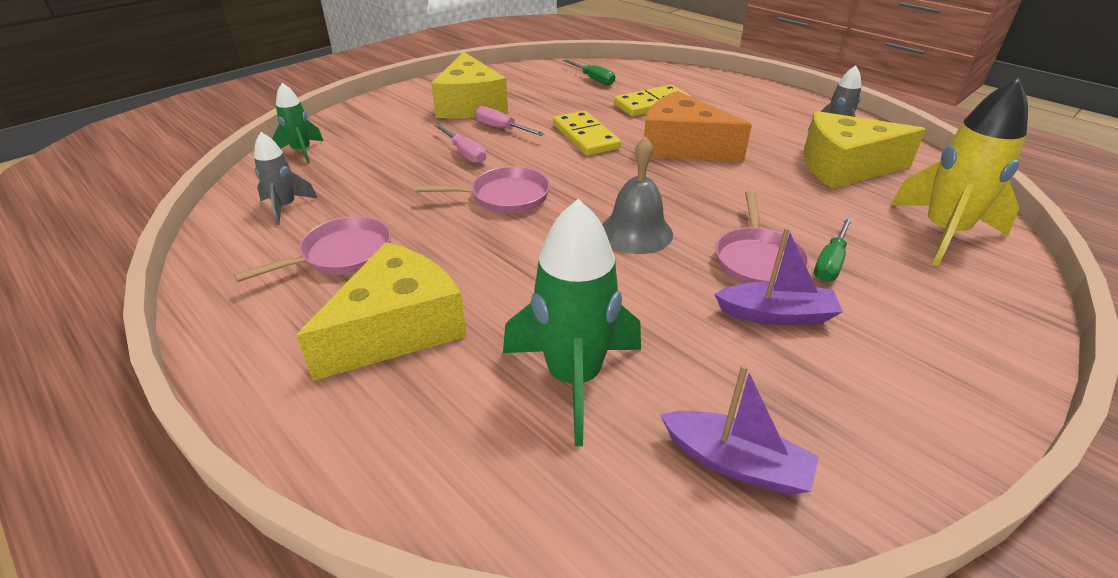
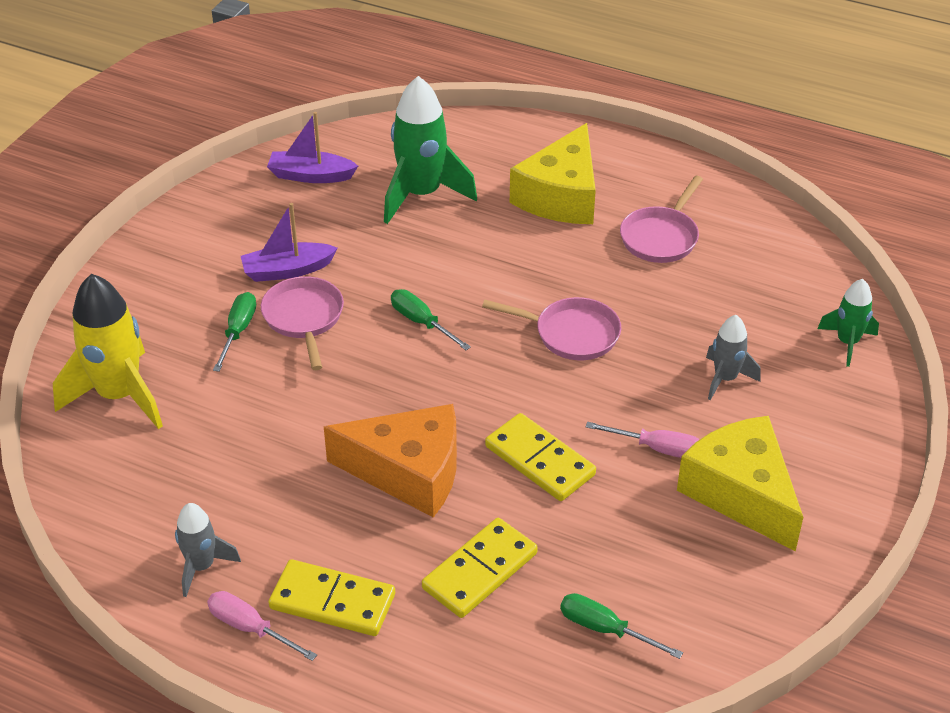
camera: 160 degrees right, 5 degrees up
grey rocket [254,132,317,225] -> grey rocket moved to [706,315,761,400]
pink pan [416,166,550,213] -> pink pan turned 135 degrees counterclockwise [482,297,621,360]
pink screwdriver [435,124,486,164] -> pink screwdriver moved to [207,591,317,661]
grey bell [602,136,673,254] -> green screwdriver [391,289,471,350]
yellow cheese [804,111,926,189] -> none
none -> yellow domino [269,559,395,636]

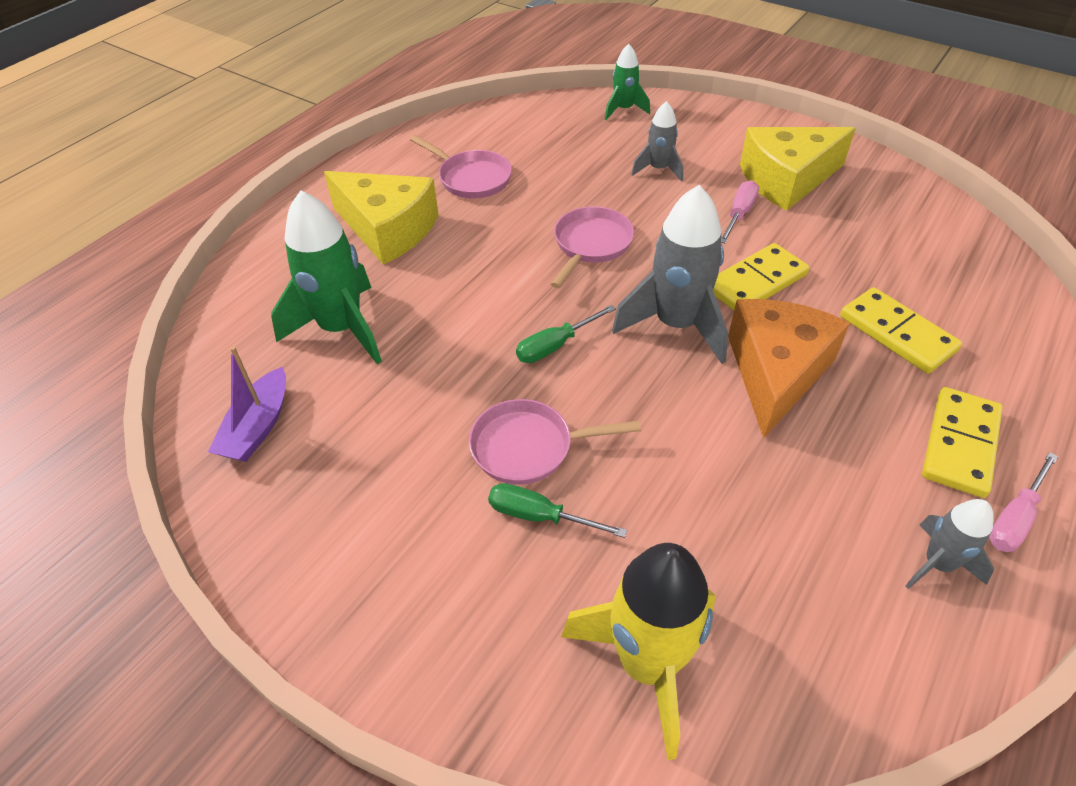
camera: 80 degrees left, 5 degrees up
purple boat [241,203,338,282] -> none
green screwdriver [560,593,683,659] -> none
none -> grey rocket [612,185,728,364]

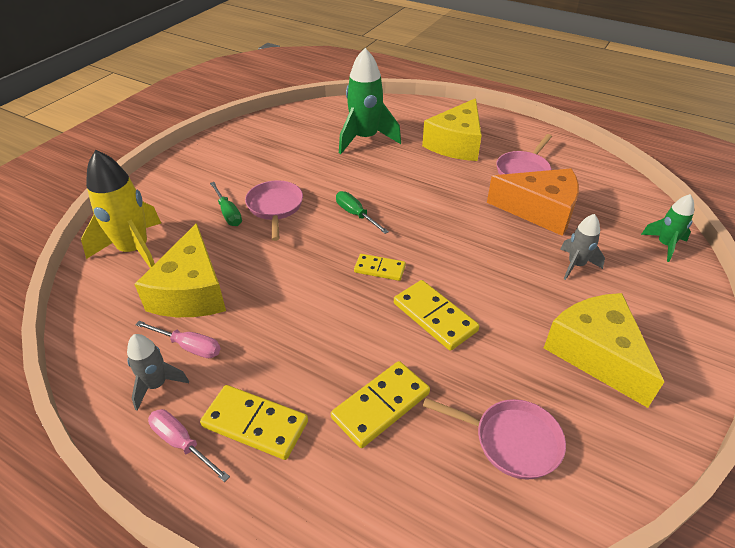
camera: 85 degrees right, 5 degrees down
purple boat [208,346,286,462] -> none
green screwdriver [488,483,627,538] -> green screwdriver turned 135 degrees clockwise [210,182,242,226]
pink pan [551,206,634,288] -> pink pan moved to [423,398,566,480]
grey rocket [612,185,728,364] -> yellow domino [354,254,406,281]
pink screwdriver [721,180,759,244] -> pink screwdriver moved to [135,321,221,358]
orange cheese [728,299,850,438] -> orange cheese moved to [487,168,579,236]
none -> yellow cheese [135,223,226,317]

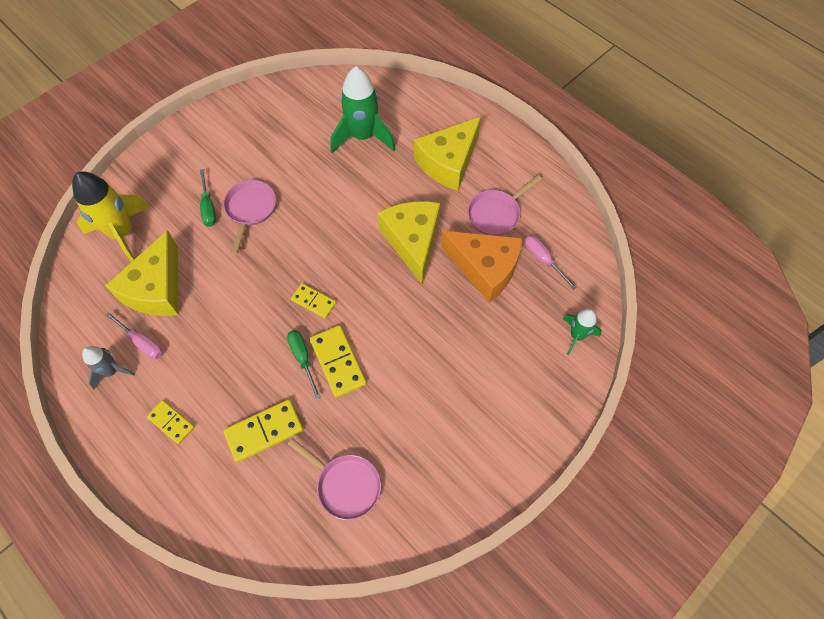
camera: 15 degrees right, 20 degrees up
pink screwdriver [148,409,230,482] -> pink screwdriver moved to [524,235,577,289]
yellow domino [200,385,308,460] -> yellow domino [147,400,195,444], size x0.63
green screwdriver [336,191,389,234] -> green screwdriver moved to [287,330,321,399]
yellow cheese [544,293,664,408] -> yellow cheese moved to [378,201,440,284]
grey rocket [560,214,605,280] -> none

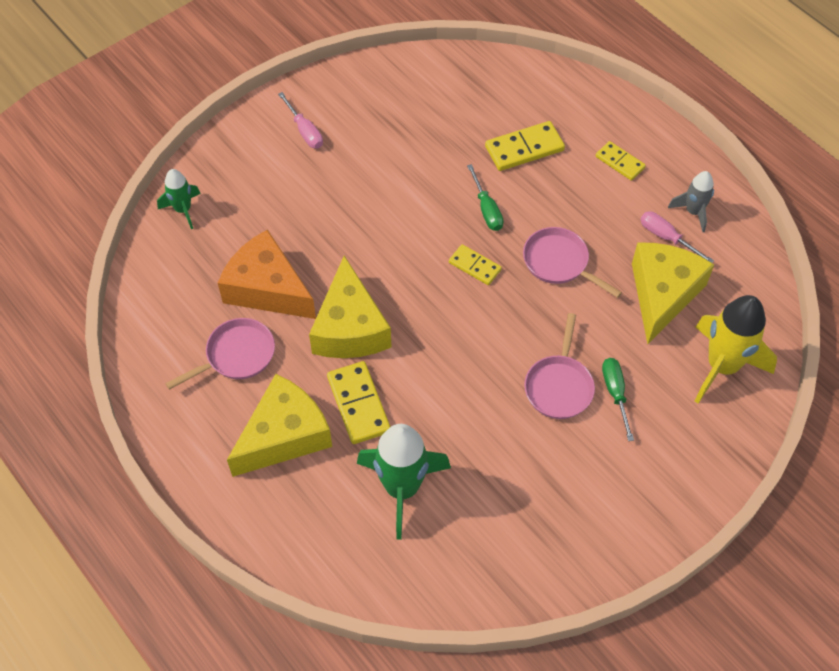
camera: 175 degrees left, 5 degrees down
pink pan [288,438,381,520] -> pink pan moved to [523,227,622,298]
yellow domino [310,325,367,398] -> yellow domino moved to [327,361,390,444]
pink screwdriver [524,235,577,289] -> pink screwdriver moved to [278,92,323,148]

